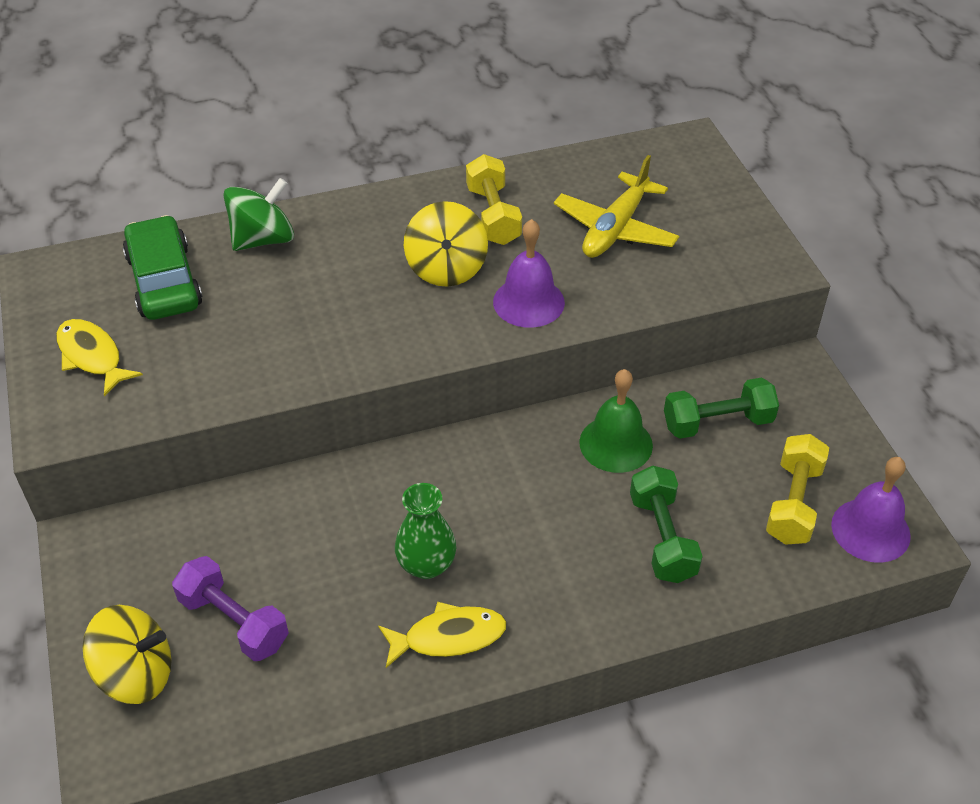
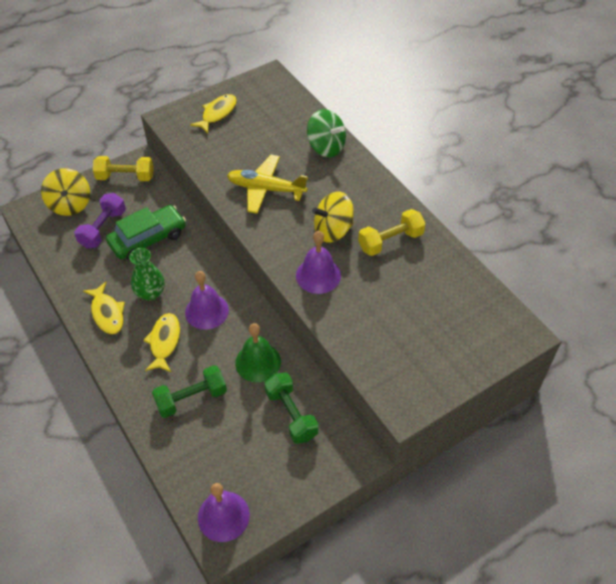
camera: 75 degrees right, 5 degrees up
green car [123,215,203,320] -> green car moved to [106,205,186,260]
yellow plane [554,155,679,258] -> yellow plane moved to [227,155,308,214]
yellow dumbbell [766,434,829,545] -> yellow dumbbell moved to [93,156,154,181]
none -> yellow fish [143,313,180,372]
none -> purple bell [185,271,229,330]

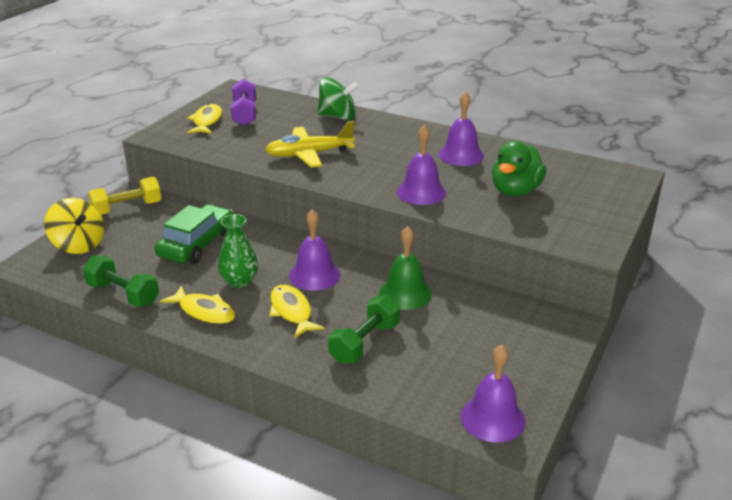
camera: 30 degrees left, 20 degrees down
purple dumbbell [74,193,126,248] -> purple dumbbell moved to [231,79,256,126]
green dumbbell [264,373,318,444] -> green dumbbell moved to [83,256,159,307]
yellow spinning top [312,192,354,243] -> none
yellow dumbbell [358,209,426,256] -> purple bell [438,91,484,166]
none -> green duck [492,141,547,197]

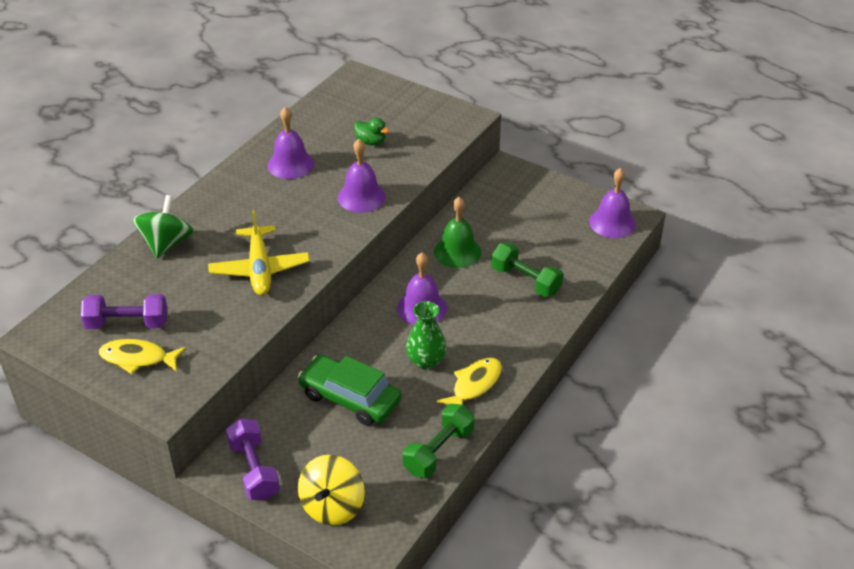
camera: 85 degrees left, 10 degrees up
yellow spinning top [44,198,105,254] -> yellow spinning top turned 150 degrees clockwise [298,455,365,525]
yellow dumbbell [88,177,162,215] -> purple dumbbell [226,419,280,500]
yellow fish [269,285,324,338] -> none
green duck [492,141,547,197] -> green duck [354,118,389,145], size x0.55

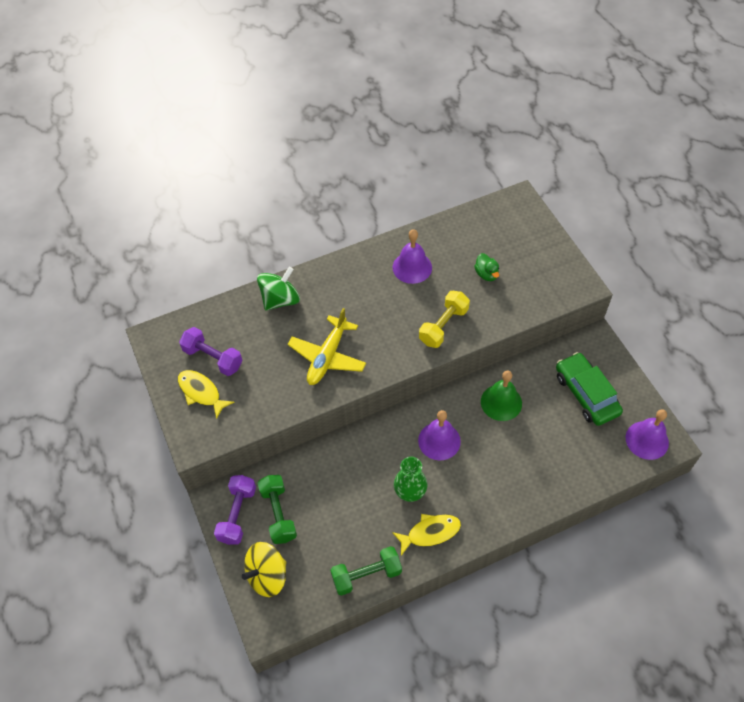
camera: 35 degrees right, 15 degrees up
green car [298,355,401,426] -> green car moved to [556,352,623,426]
purple bell [338,139,386,213] -> yellow dumbbell [419,291,470,348]
green dumbbell [491,242,563,297] -> green dumbbell moved to [258,475,297,544]

